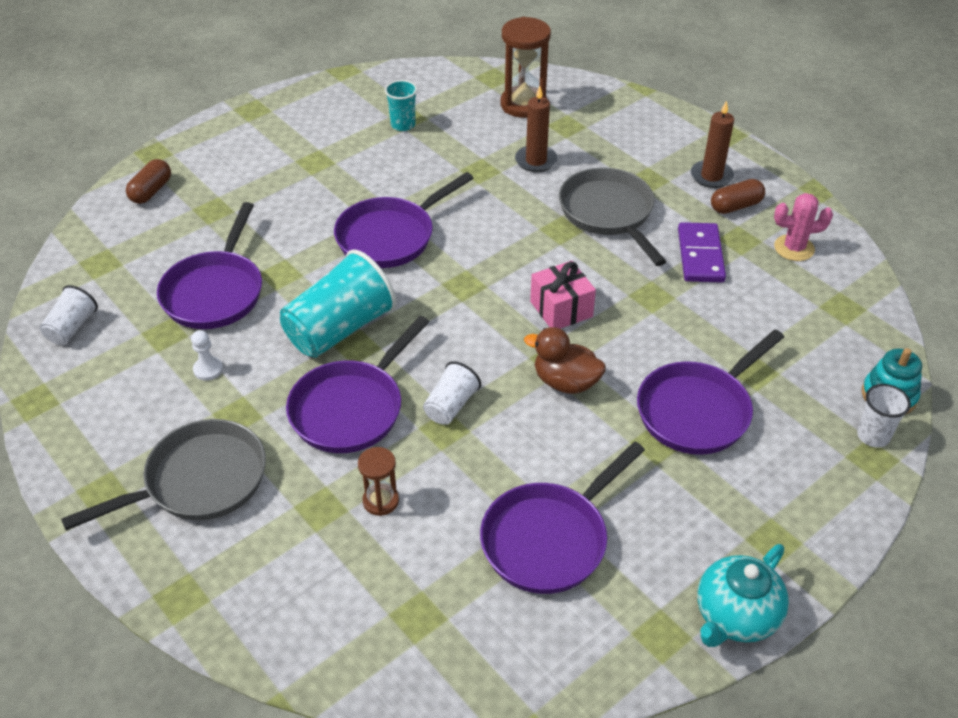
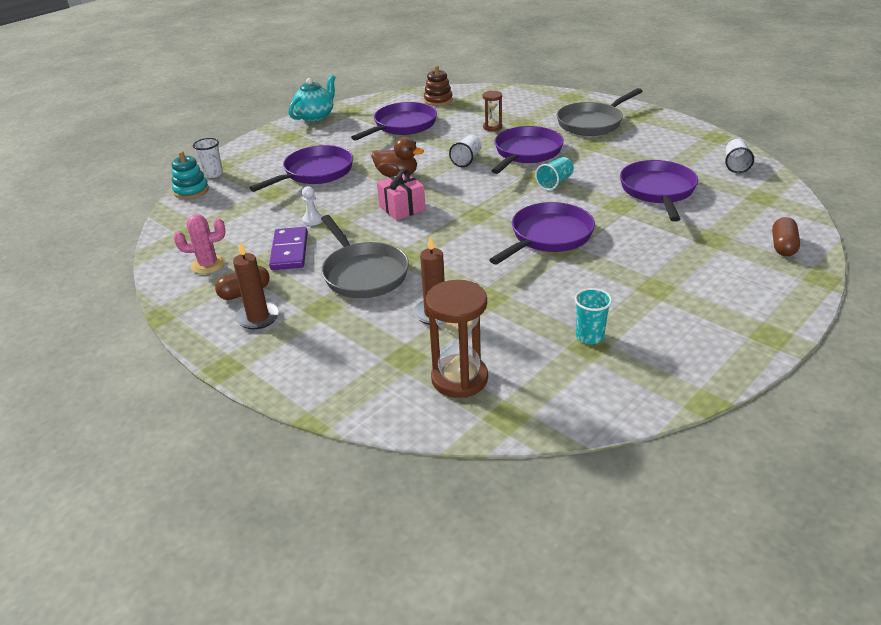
camera: 175 degrees right, 10 degrees down
white pawn [191,330,223,381] -> white pawn moved to [302,186,323,226]
turquoise cup [280,249,397,358] -> turquoise cup [535,157,574,191], size x0.52
none -> brown stacking toy [424,65,453,106]

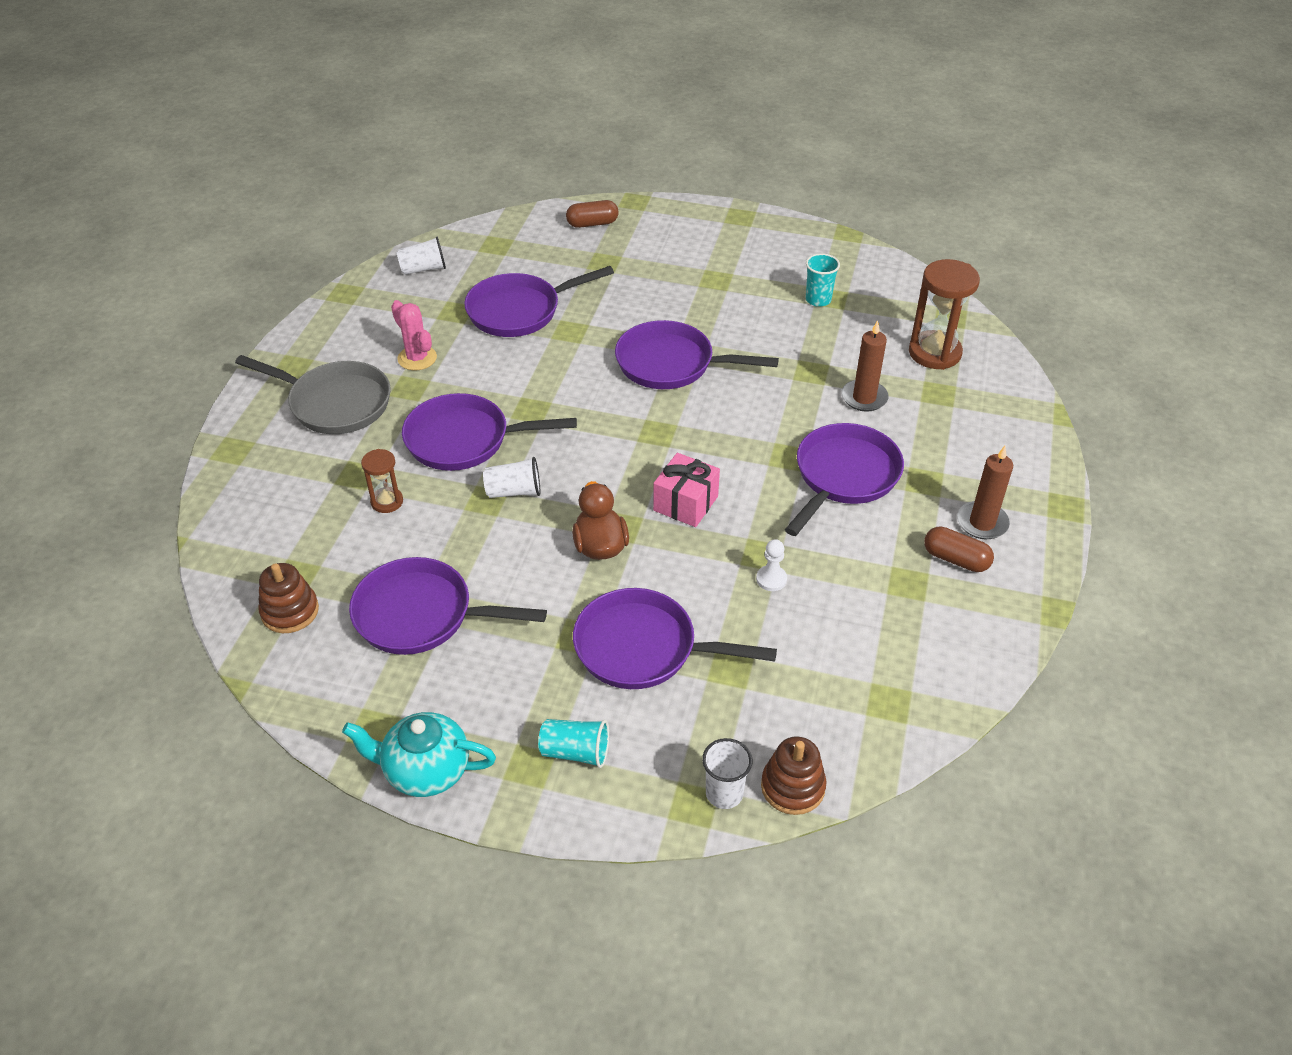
camera: 120 degrees left, 10 degrees up
turquoise stacking toy [172,151,209,199] -> brown stacking toy [761,736,826,815]
pink cactus [174,214,225,274] -> pink cactus moved to [391,300,437,371]
purple domino [269,227,308,270] -> none
grey pan [321,215,409,298] -> purple pan [785,423,904,536]
turquoise cup [535,157,574,191] -> turquoise cup moved to [538,719,609,768]

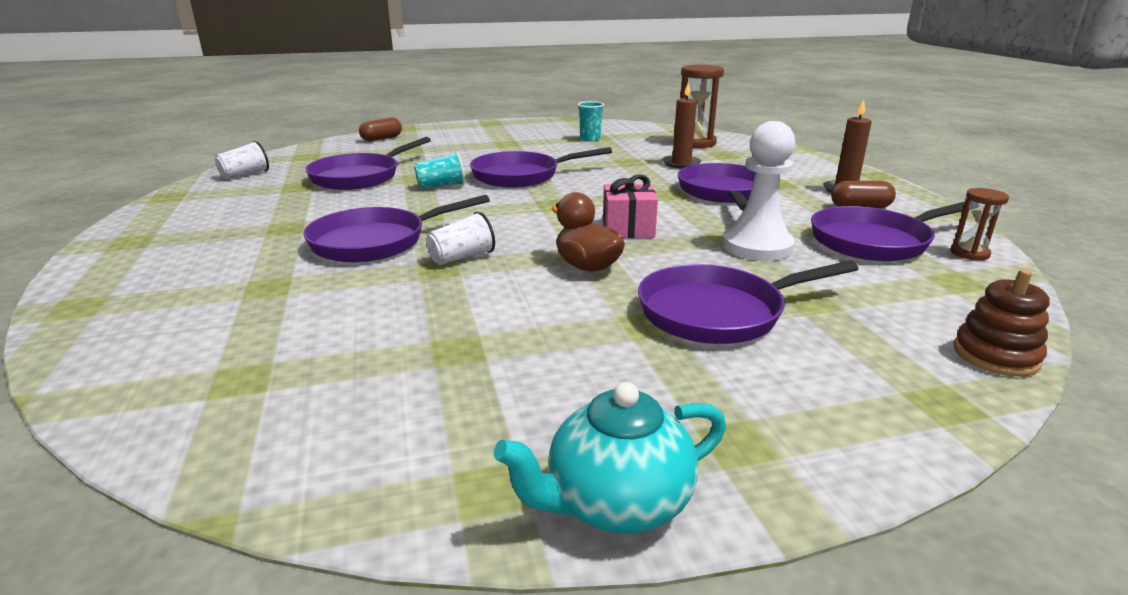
camera: 30 degrees left, 20 degrees down
grey pan [235,355,391,434] -> none
brown stacking toy [258,563,319,633] -> none
purple pan [349,557,547,655] -> purple pan moved to [811,201,970,261]
brown hourglass [361,449,403,513] -> brown hourglass moved to [951,188,1009,260]
pink cactus [391,300,437,371] -> none
turquoise cup [538,719,609,768] -> turquoise cup moved to [414,152,465,189]
white cup [702,738,752,809] -> none
white pawn [756,539,787,591] -> white pawn [722,121,795,261], size x2.25

